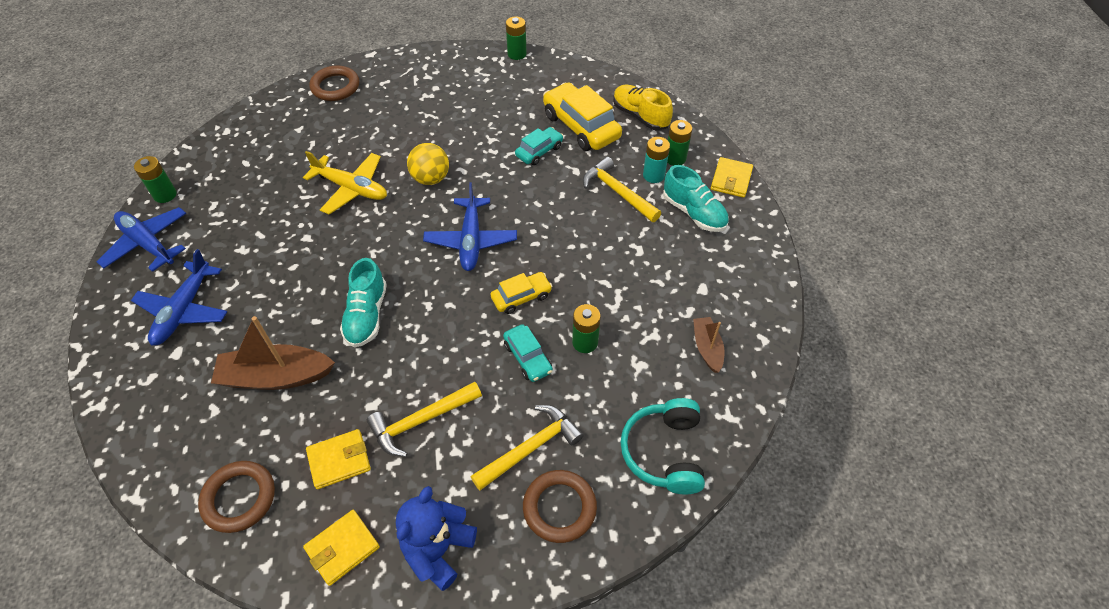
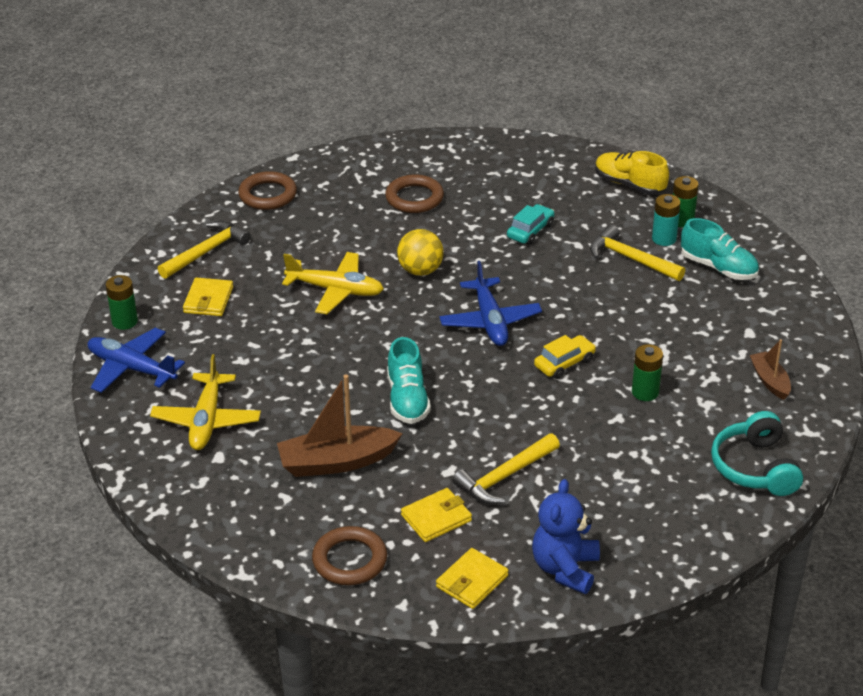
camera: 10 degrees left, 15 degrees down
blue plane [131,249,227,346] -> yellow plane [150,354,261,450]
yellow hammer [470,405,584,491] -> yellow hammer moved to [158,221,251,279]
turquoise car [503,324,553,382] -> none
green battery [506,16,527,60] -> none
brown ring [523,470,597,543] -> brown ring moved to [385,175,444,213]
yellow car [543,82,622,151] -> none
yellow wallet [711,157,753,198] -> yellow wallet moved to [183,278,233,316]

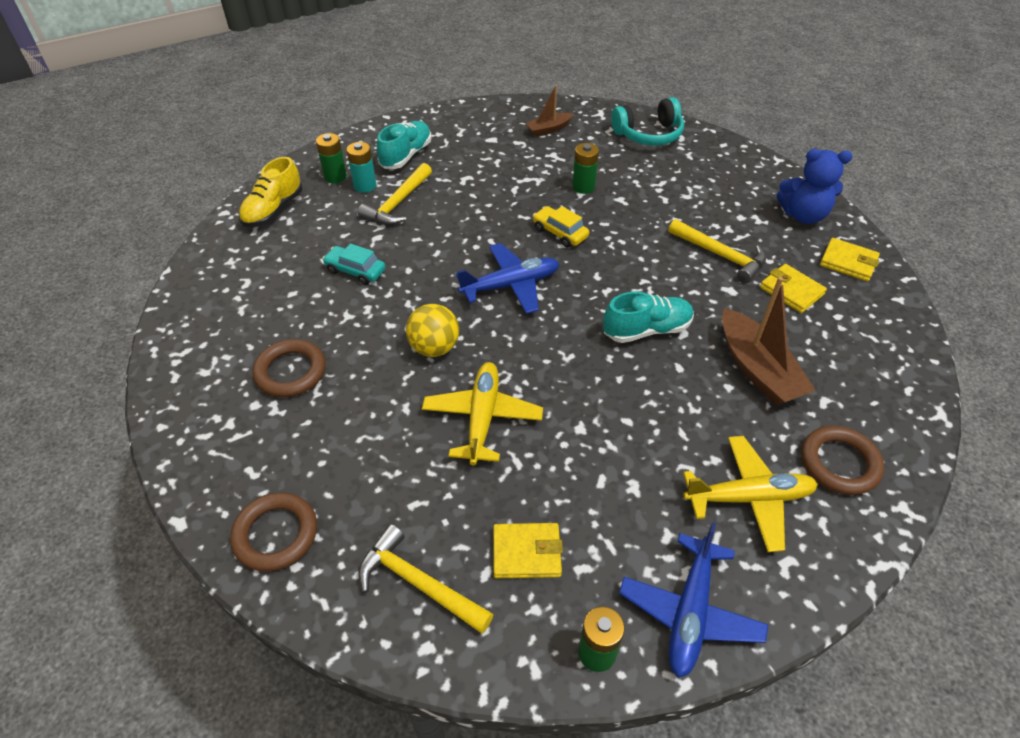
camera: 100 degrees left, 10 degrees up
brown ring [312,526,387,585] -> brown ring moved to [801,425,884,495]

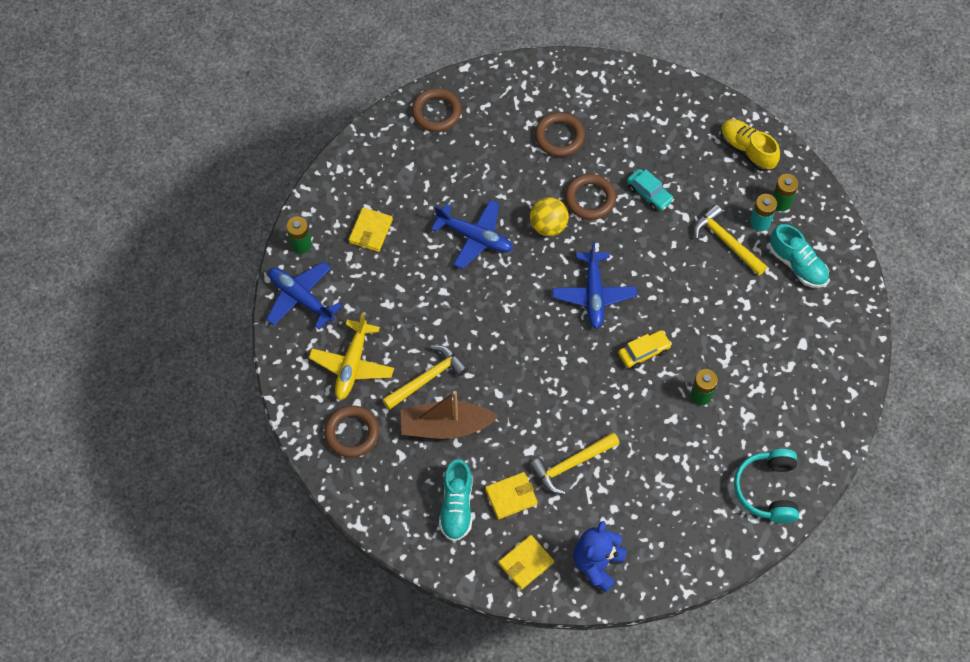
camera: 110 degrees right, 15 degrees up
turquoise car [322,244,386,285] -> turquoise car turned 90 degrees clockwise [627,169,674,211]
yellow hammer [358,524,493,633] -> yellow hammer moved to [382,345,468,410]
yellow plane [422,362,543,465] -> blue plane [431,200,513,269]
brown boat [525,85,573,137] -> none
turquoise shoe [603,292,694,343] -> turquoise shoe moved to [439,459,473,541]
none -> brown ring [565,174,616,220]

